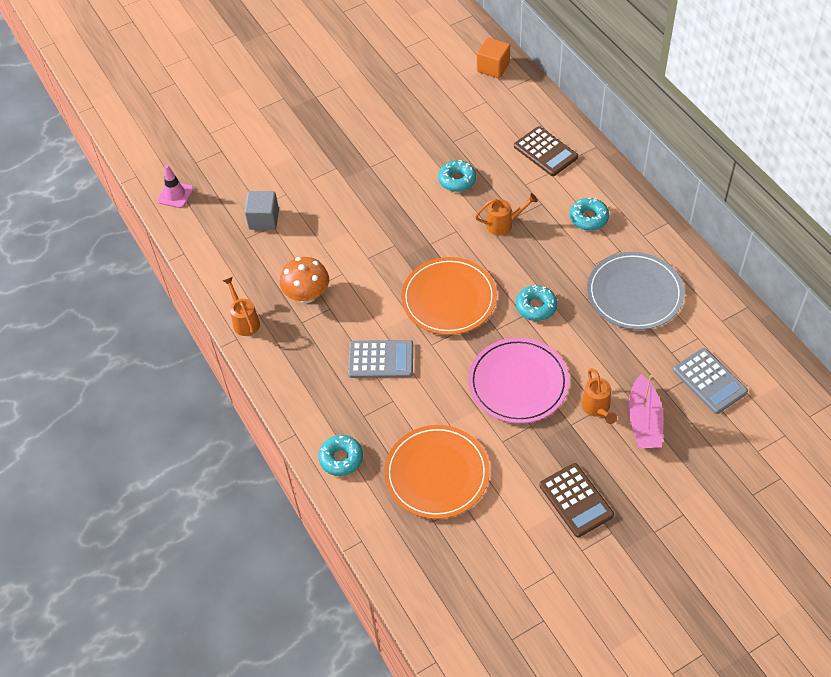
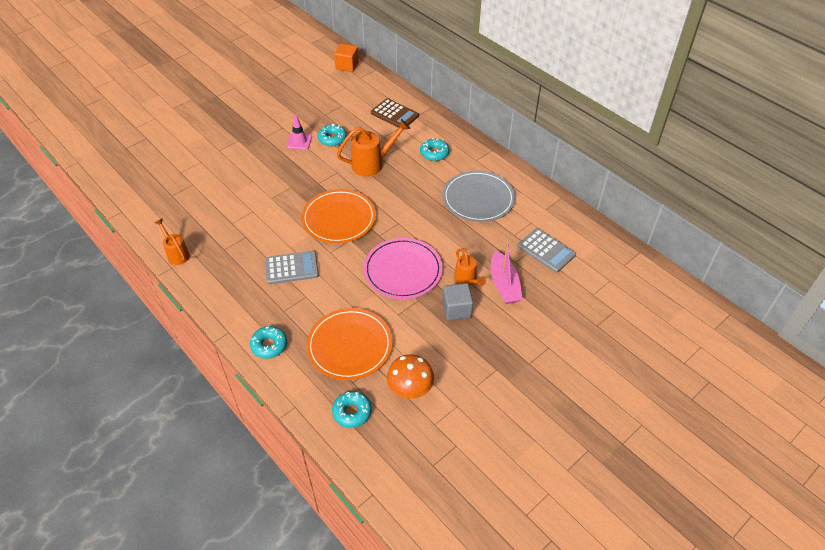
camera: 15 degrees left, 5 degrees down
pink traffic cone [157,165,194,208] -> pink traffic cone moved to [286,115,312,150]
grey cube [244,191,279,230] -> grey cube moved to [442,283,473,321]
orange mushroom [280,257,329,303] -> orange mushroom moved to [387,354,434,399]
orange watering can [475,193,538,236] -> orange watering can [337,119,410,177], size x1.60
turquoise donut [516,285,557,321] -> turquoise donut moved to [332,391,372,428]
brown calculator [539,463,614,537] -> none

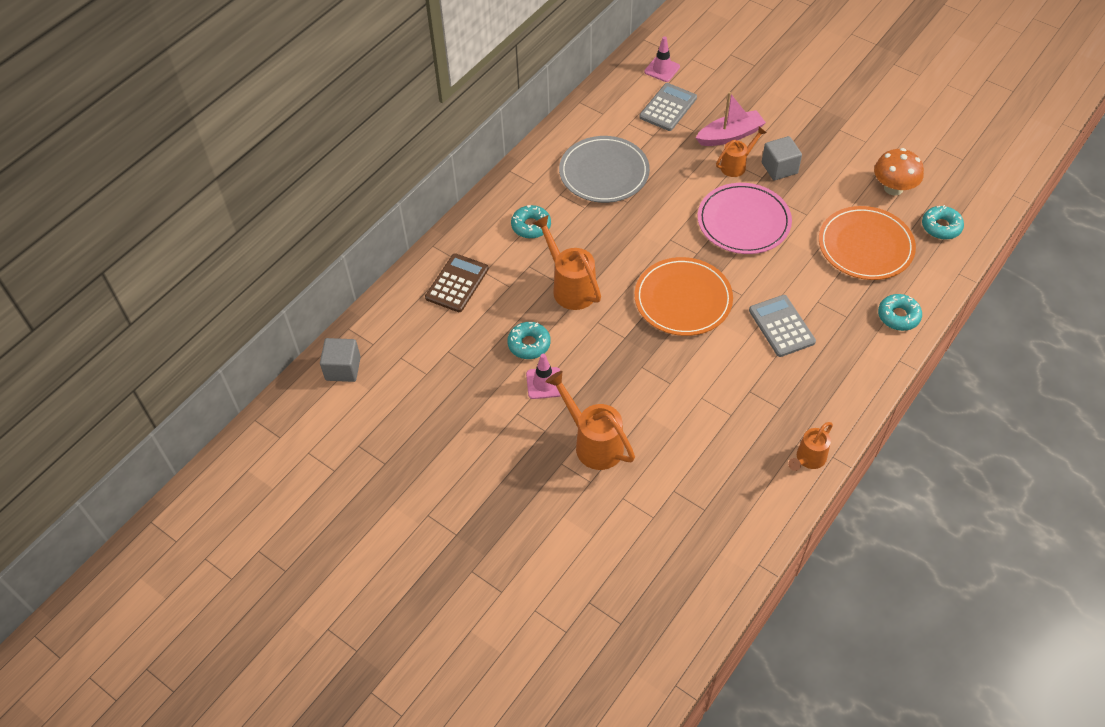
camera: 100 degrees left, 5 degrees up
orange cube [334,44,359,72] -> grey cube [320,338,361,382]
none -> orange watering can [546,371,635,470]
none -> pink traffic cone [644,36,680,82]

